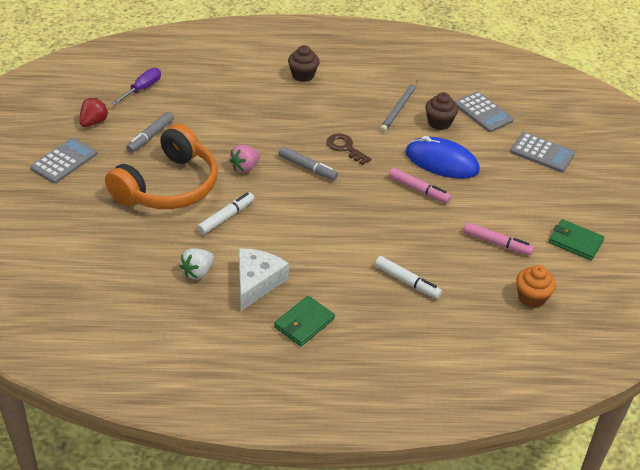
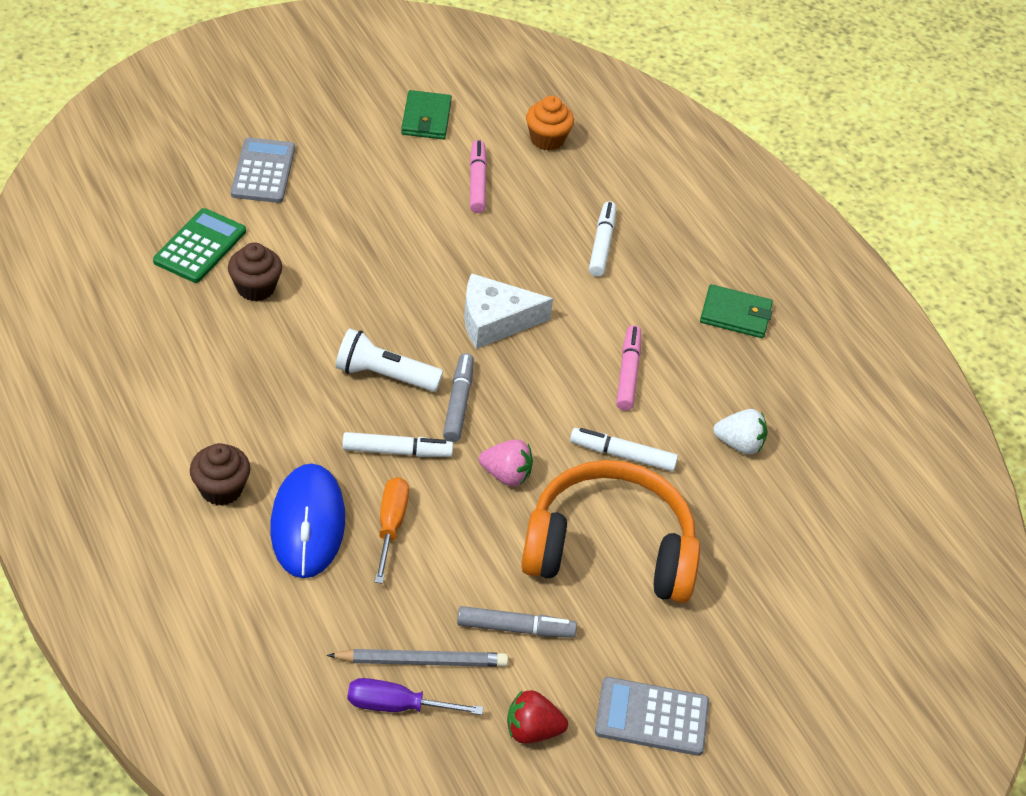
camera: 120 degrees left, 5 degrees up
white cheese [239,248,289,311] -> white cheese moved to [464,273,553,349]
brown key [326,134,371,165] -> white flashlight [336,328,443,392]
grey pencil [380,81,417,132] -> grey pencil moved to [327,649,508,667]
pink marker [389,168,451,203] -> pink marker moved to [616,325,641,411]
blue mouse [406,136,480,179] -> blue mouse moved to [270,464,345,578]
grey calculator [455,91,514,132] -> green calculator [153,208,246,283]
none -> white marker [342,432,453,457]
none -> orange screwdriver [374,477,409,584]

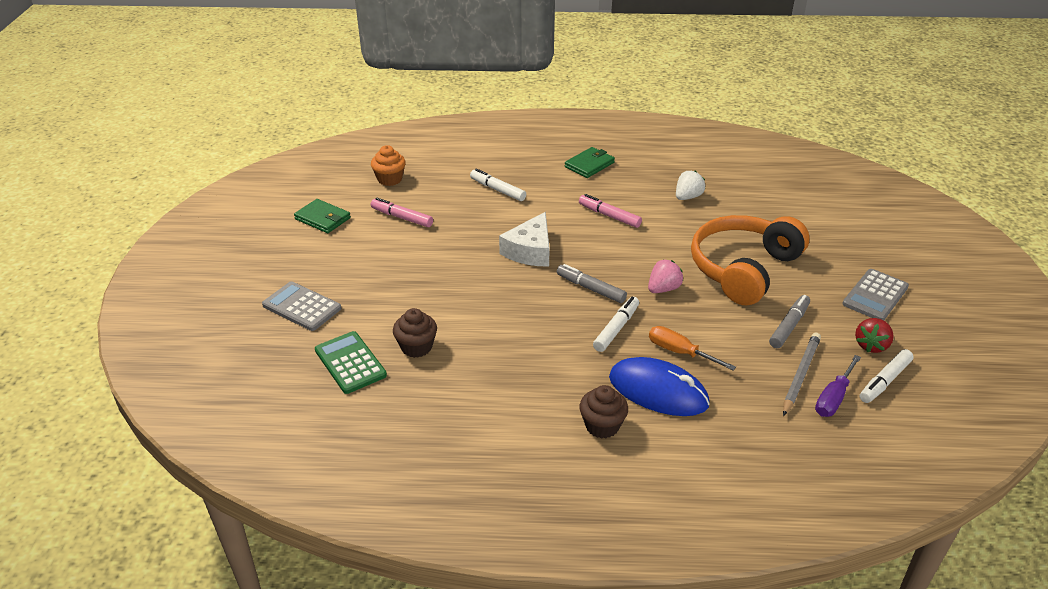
camera: 55 degrees left, 10 degrees down
white flashlight [336,328,443,392] -> none
white marker [570,428,678,471] -> white marker moved to [860,349,914,403]

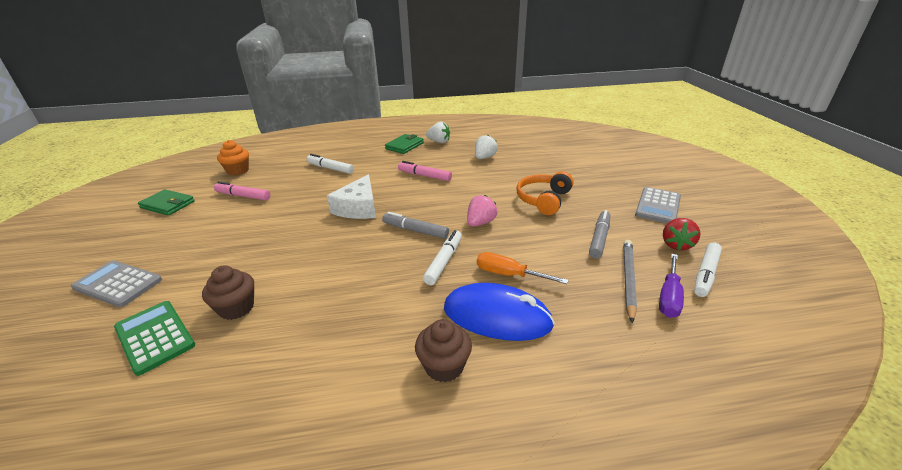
camera: 10 degrees left, 5 degrees down
orange headphones [691,215,810,305] -> orange headphones [517,171,574,215], size x0.60
none -> white strawberry [426,121,450,143]

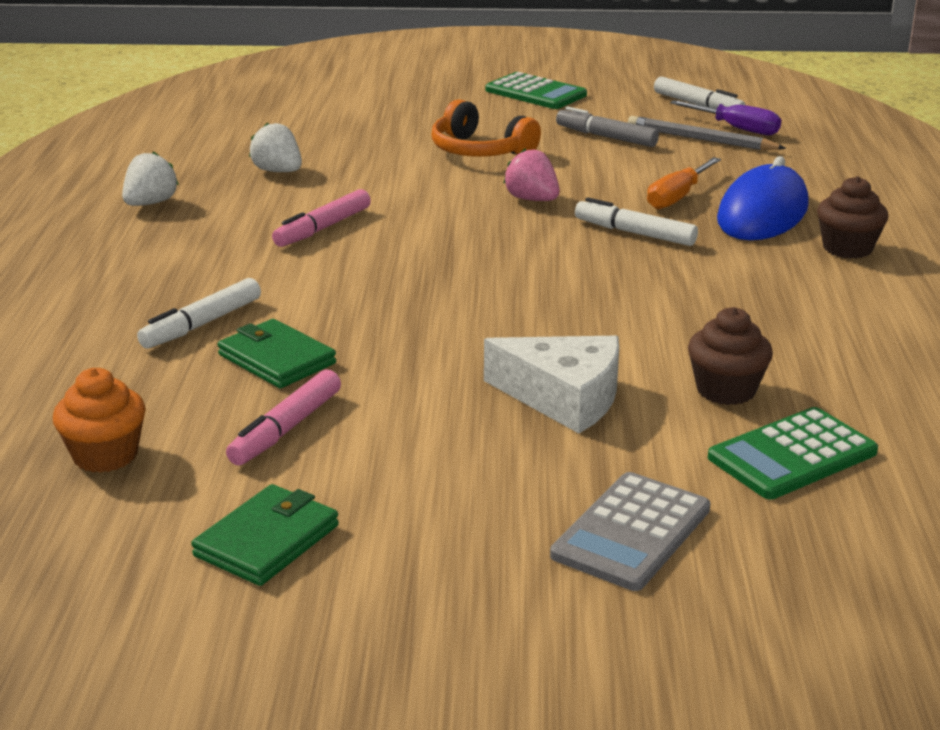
camera: 80 degrees left, 5 degrees down
white cheese [327,174,376,219] -> white cheese moved to [484,336,619,433]
grey marker [382,212,449,239] -> none
green wallet [385,134,424,154] -> green wallet moved to [217,319,336,388]
grey calculator [635,187,681,224] -> green calculator [485,72,587,109]
red strawberry [663,218,701,251] -> none

